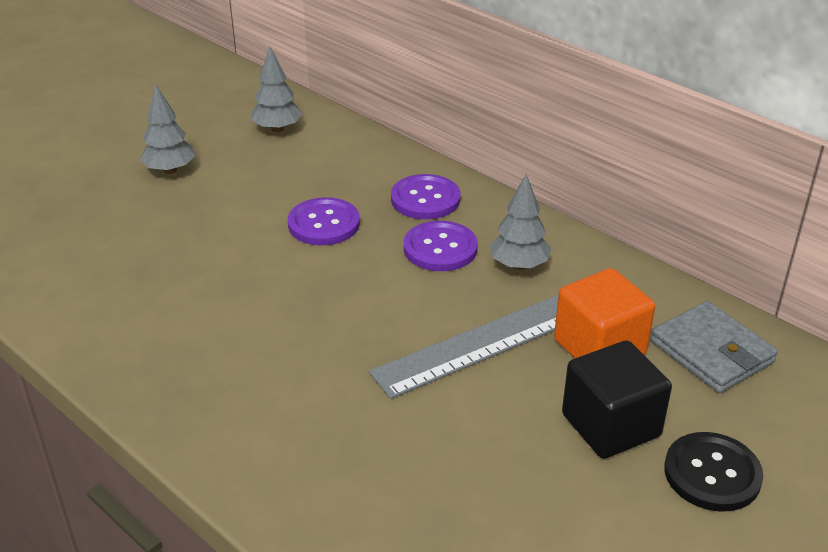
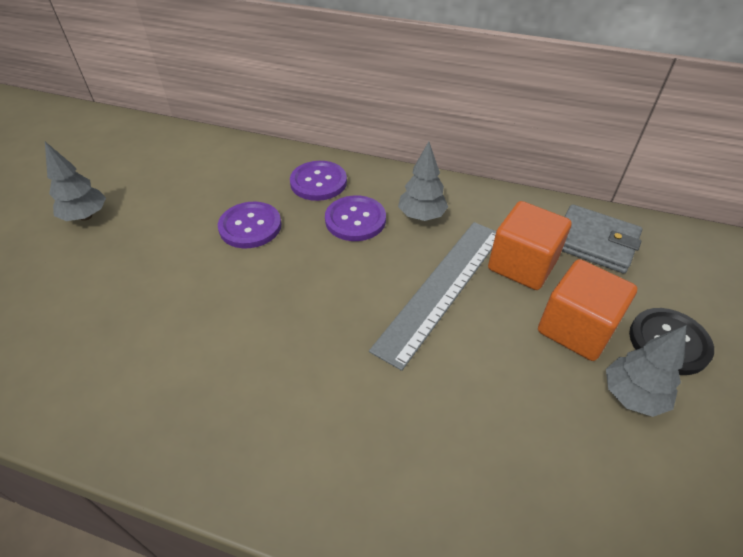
camera: 25 degrees left, 10 degrees up
grey tree [251,47,302,132] -> grey tree moved to [606,325,686,417]
black cube [562,340,672,459] -> orange cube [538,259,637,361]

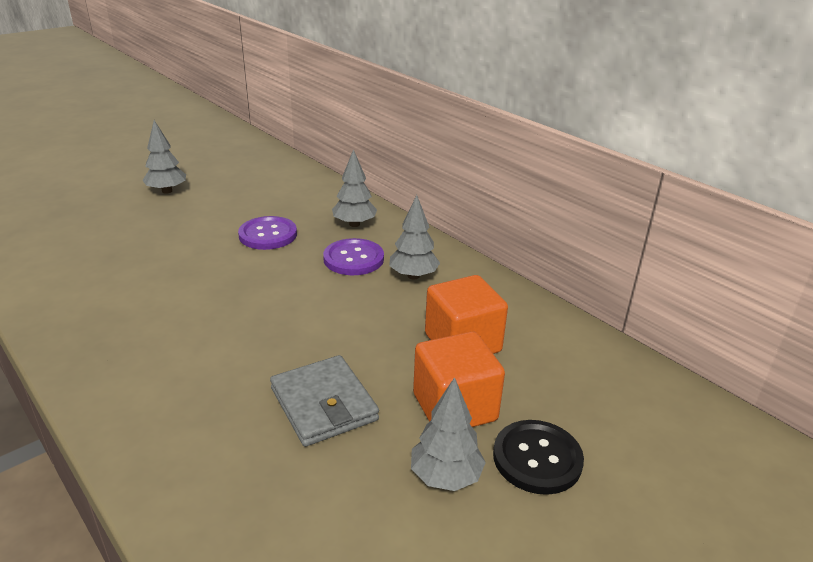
camera: 30 degrees right, 15 degrees down
purple button [290,161,347,201] -> grey tree [332,149,377,227]
grey ruler [369,222,496,371] -> none
grey wallet [562,204,642,273] -> grey wallet moved to [270,355,379,447]

